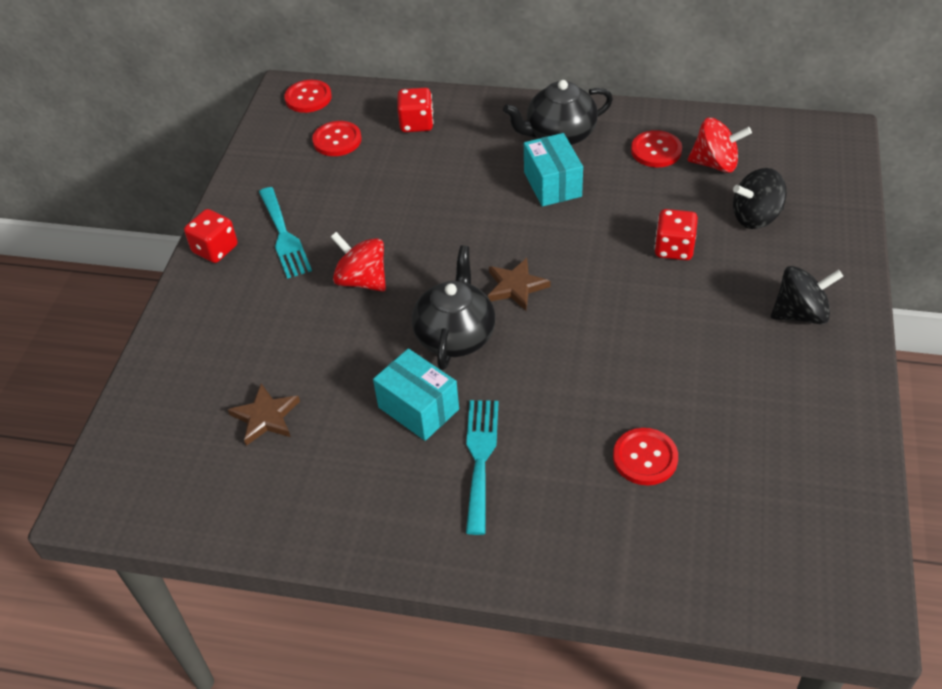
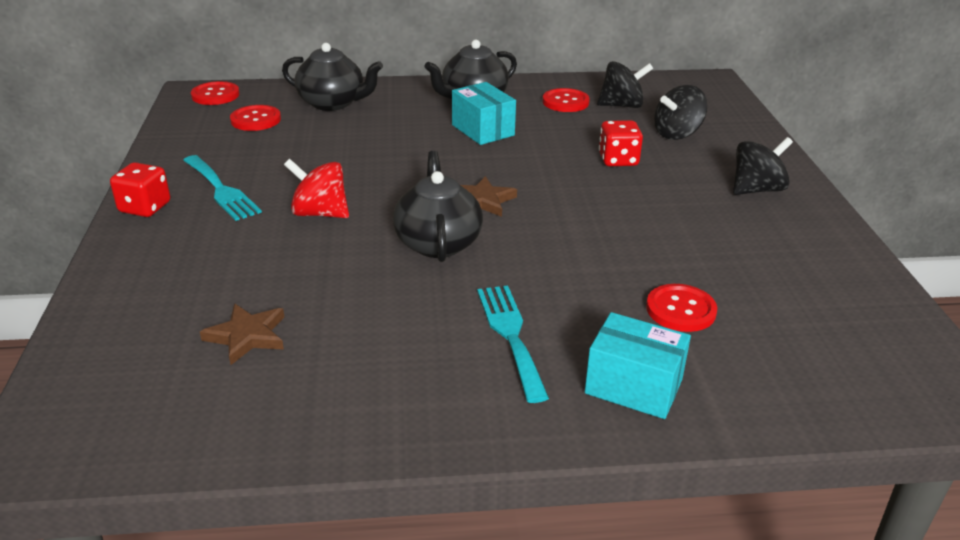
camera: 20 degrees left, 15 degrees down
turquoise box [373,349,459,441] -> turquoise box moved to [585,312,691,419]
red dice [397,88,433,132] -> black teapot [282,43,383,111]
red spinning top [688,118,752,173] -> black spinning top [597,61,654,108]

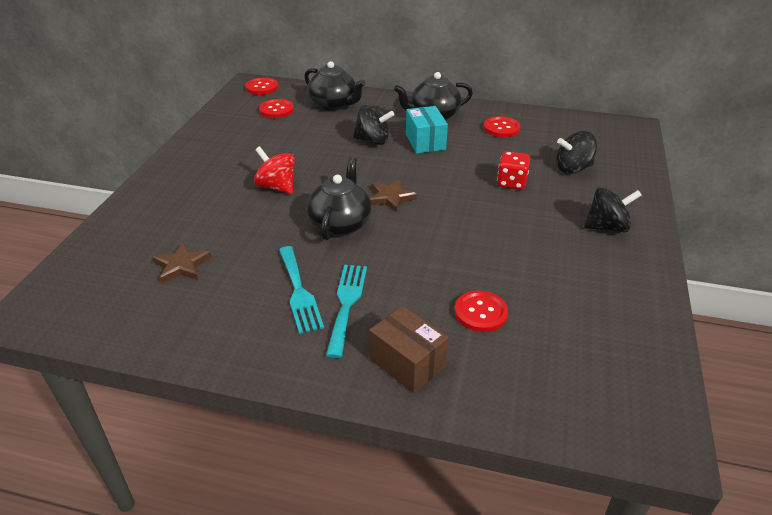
camera: 20 degrees right, 5 degrees up
red dice [110,162,171,217] -> none
turquoise fork [183,155,262,221] -> turquoise fork moved to [279,246,324,334]
turquoise box [585,312,691,419] -> brown box [369,306,449,393]
black spinning top [597,61,654,108] -> black spinning top moved to [353,105,395,145]

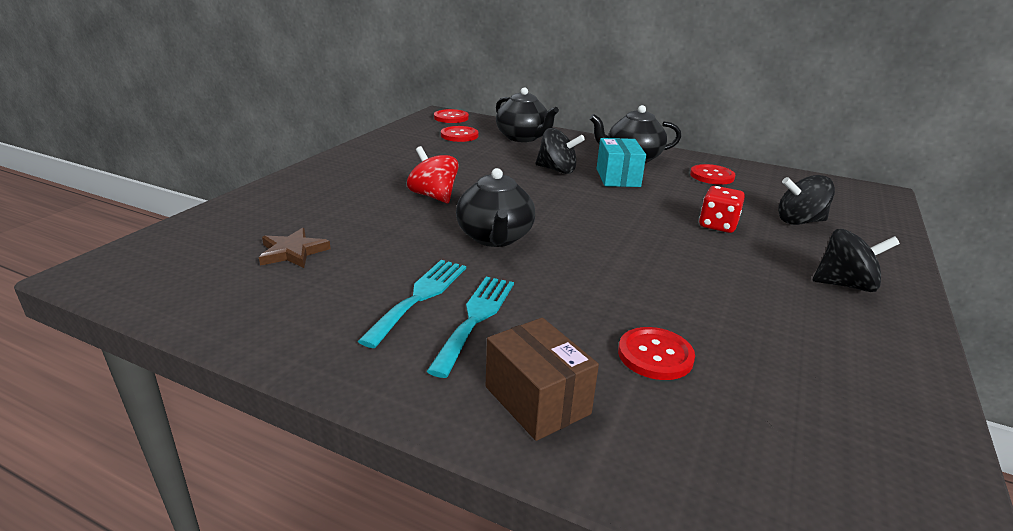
camera: 10 degrees right, 10 degrees down
turquoise fork [279,246,324,334] -> turquoise fork turned 150 degrees counterclockwise [358,260,466,348]
black teapot [307,157,372,240] -> black teapot turned 150 degrees clockwise [456,168,535,247]
brown star [370,179,417,213] -> none

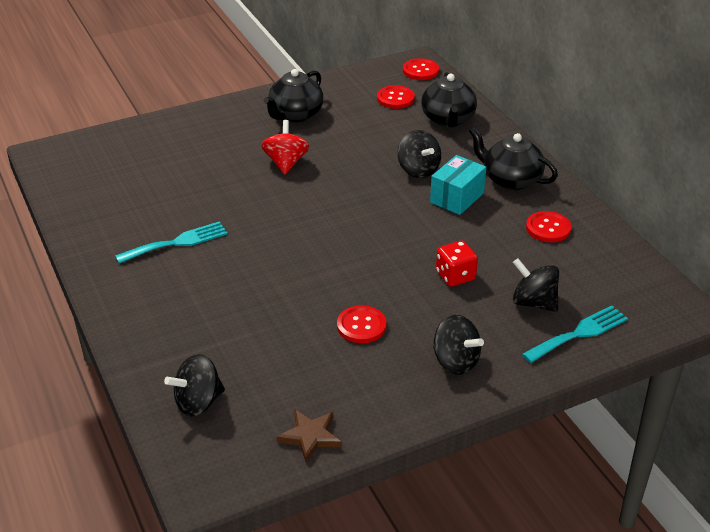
camera: 40 degrees right, 10 degrees up
brown star [259,228,331,268] -> brown star moved to [277,409,341,462]
turquoise fork [426,277,514,378] -> turquoise fork moved to [522,305,628,363]
black teapot [456,168,535,247] -> black teapot moved to [264,69,323,122]
brown box [486,318,599,441] -> none
red button [618,327,695,380] -> red button moved to [337,305,387,343]
none -> black spinning top [164,354,225,417]

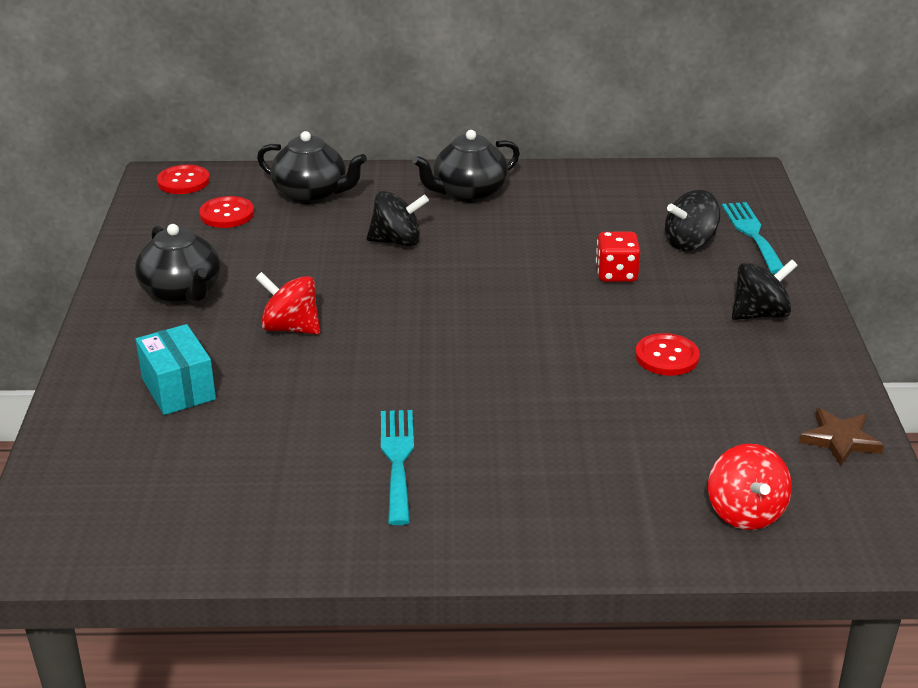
camera: 65 degrees left, 5 degrees down
black spinning top [164,354,225,417] -> red spinning top [708,444,792,530]
turquoise box [430,155,486,215] -> turquoise box moved to [136,324,216,415]
red button [526,211,572,242] -> none

